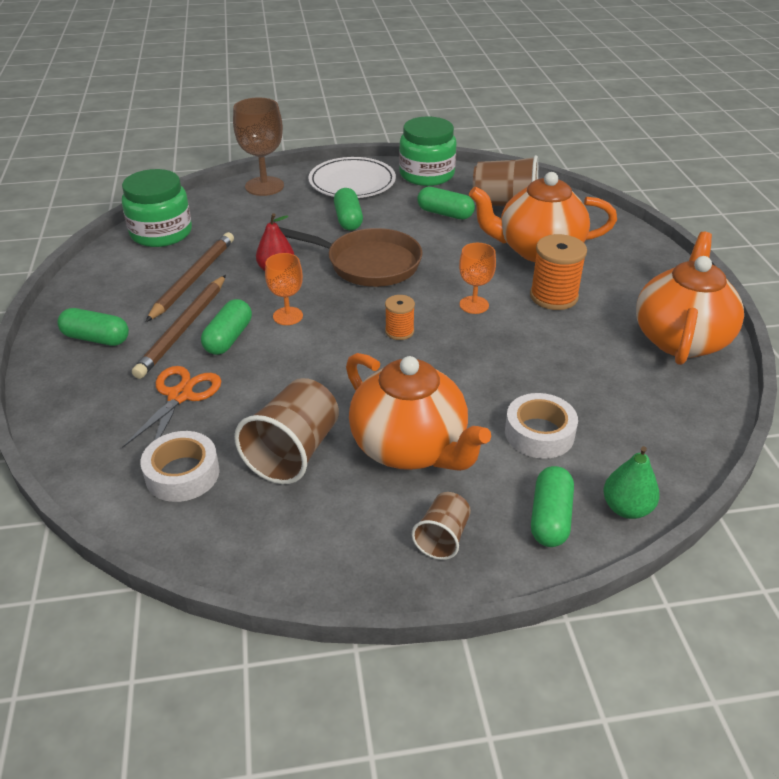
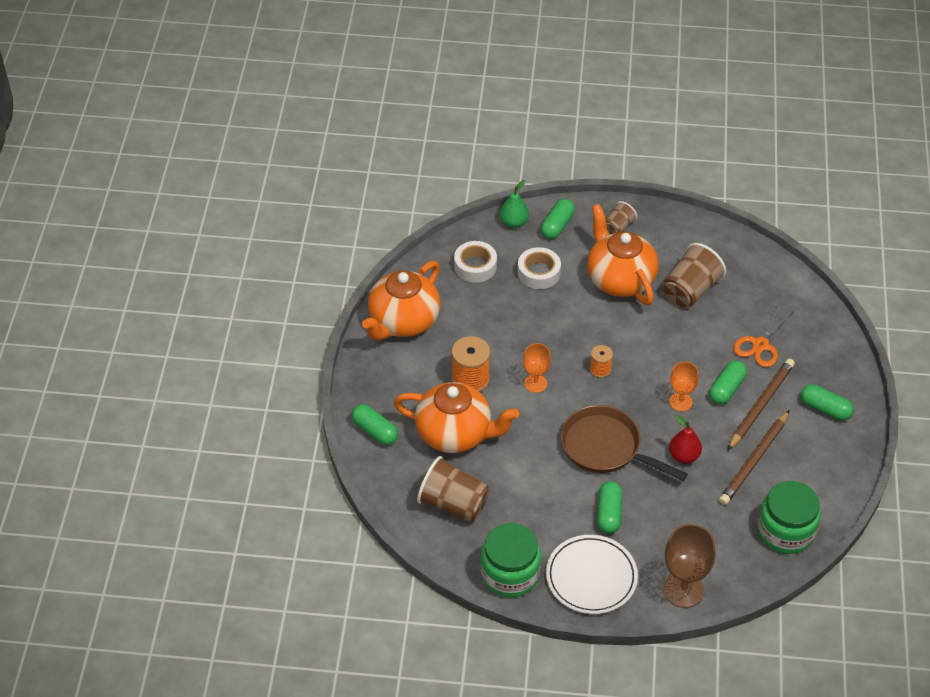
camera: 165 degrees left, 10 degrees up
white tape [140,431,220,502] -> white tape moved to [454,241,497,283]
green capsule [417,187,475,220] -> green capsule moved to [351,404,398,445]

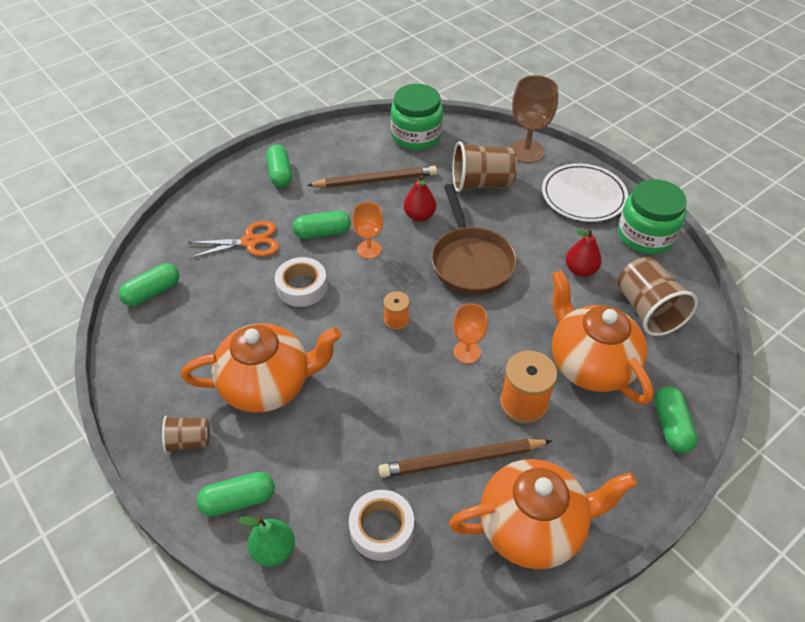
camera: 135 degrees left, 0 degrees up
white tape [518,247,561,289] -> white tape moved to [275,257,327,307]
orange teapot [587,204,659,305] -> orange teapot turned 120 degrees counterclockwise [181,323,341,413]
green capsule [597,481,622,534] -> green capsule moved to [119,263,179,306]
brown cup [662,243,726,308] -> brown cup moved to [452,141,517,192]
brown pencil [728,359,795,450] -> brown pencil moved to [378,439,552,478]
none -> red pear [566,228,602,277]

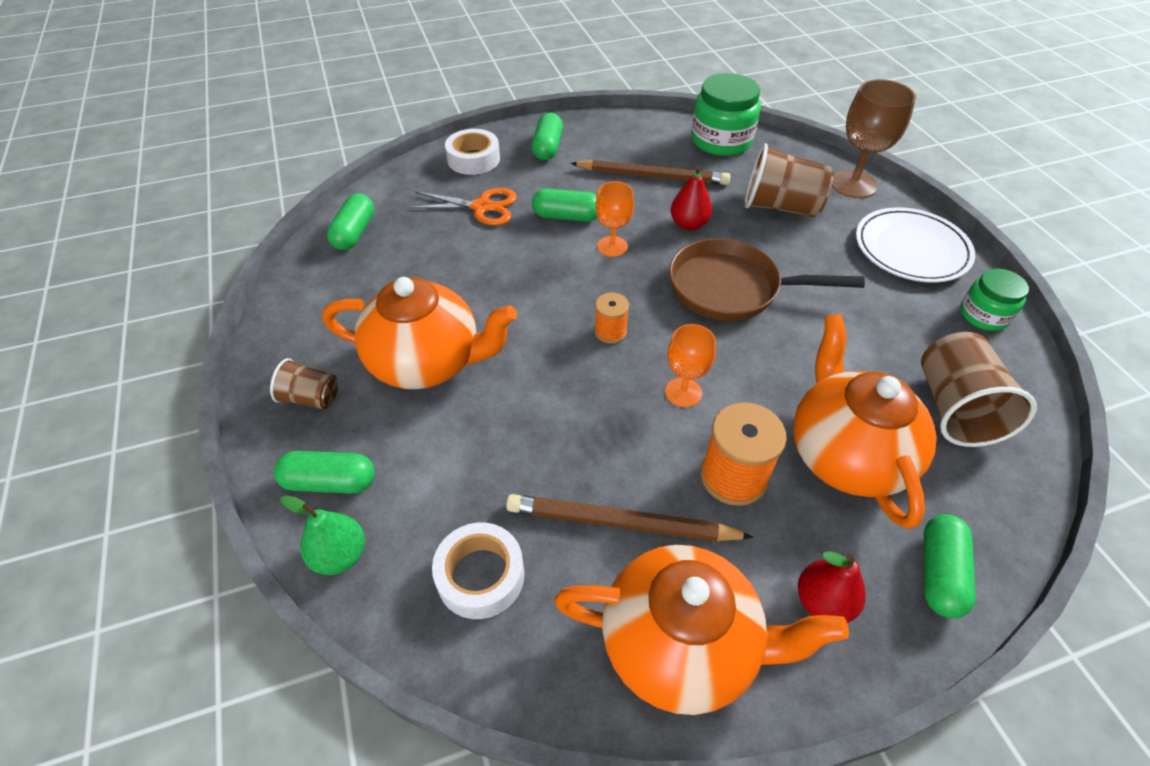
camera: 20 degrees right, 0 degrees up
green capsule [119,263,179,306] -> green capsule turned 60 degrees counterclockwise [327,193,374,250]
white tape [275,257,327,307] -> white tape moved to [445,129,500,175]
brown pan [431,184,517,295] -> brown pan turned 90 degrees clockwise [669,238,865,321]
red pear [566,228,602,277] -> red pear moved to [798,551,866,623]
green jar [618,179,687,254] -> green jar [960,268,1029,331], size x0.61

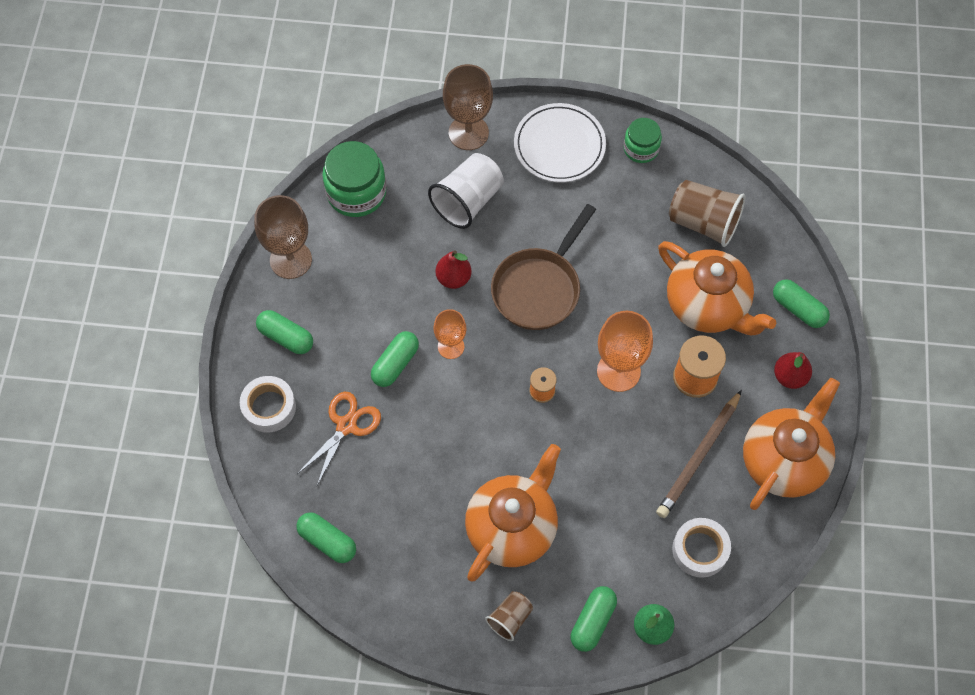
camera: 65 degrees left, 15 degrees up
brown pencil [571,160,730,185] -> none
orange goblet [665,324,716,407] -> orange goblet [597,311,653,392], size x1.62
brown cup [745,143,834,217] -> white cup [428,153,504,229]
orange teapot [793,314,937,529] -> orange teapot turned 150 degrees counterclockwise [658,241,776,335]
none -> brown goblet [254,195,312,279]

